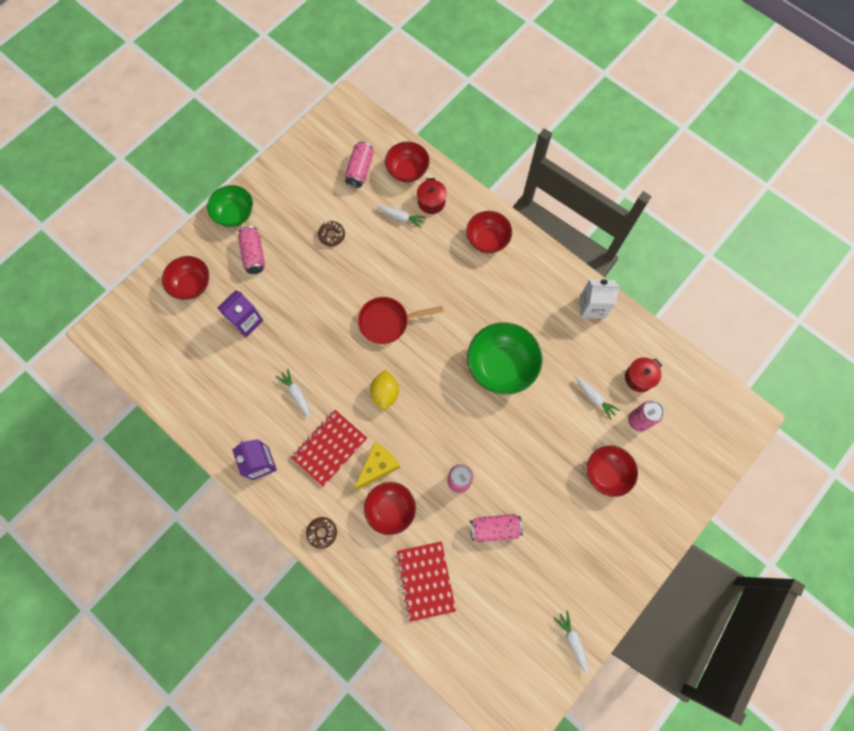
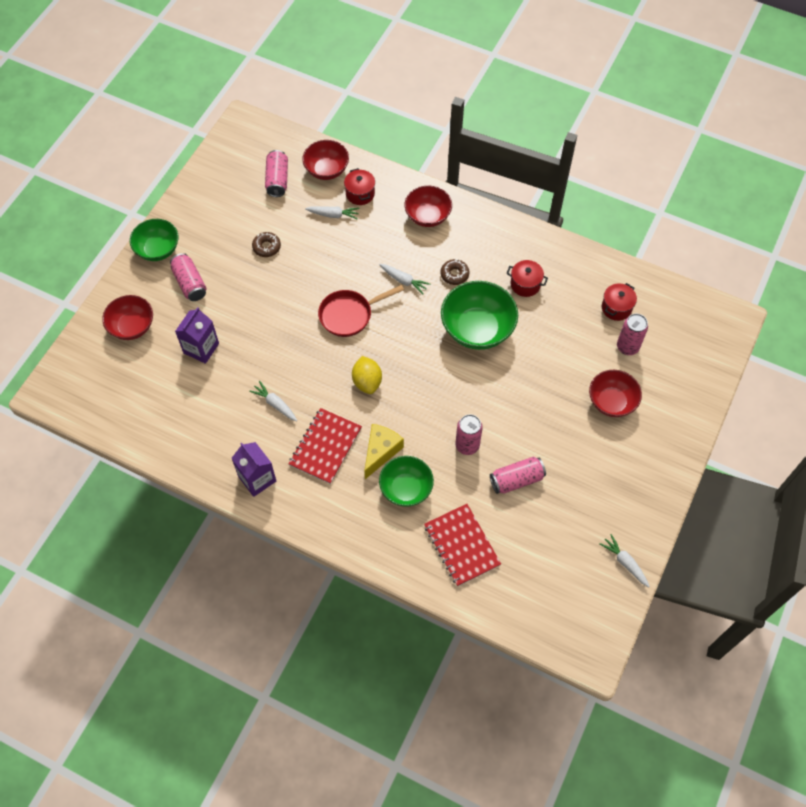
camera: 15 degrees left, 10 degrees down
brown donut [306,517,337,549] -> brown donut moved to [441,259,469,285]
red bowl [364,482,416,535] -> green bowl [379,456,434,507]
white carrot [575,375,621,420] -> white carrot moved to [379,264,430,294]
white carton [580,279,620,319] -> none
none -> red pot [506,260,548,297]

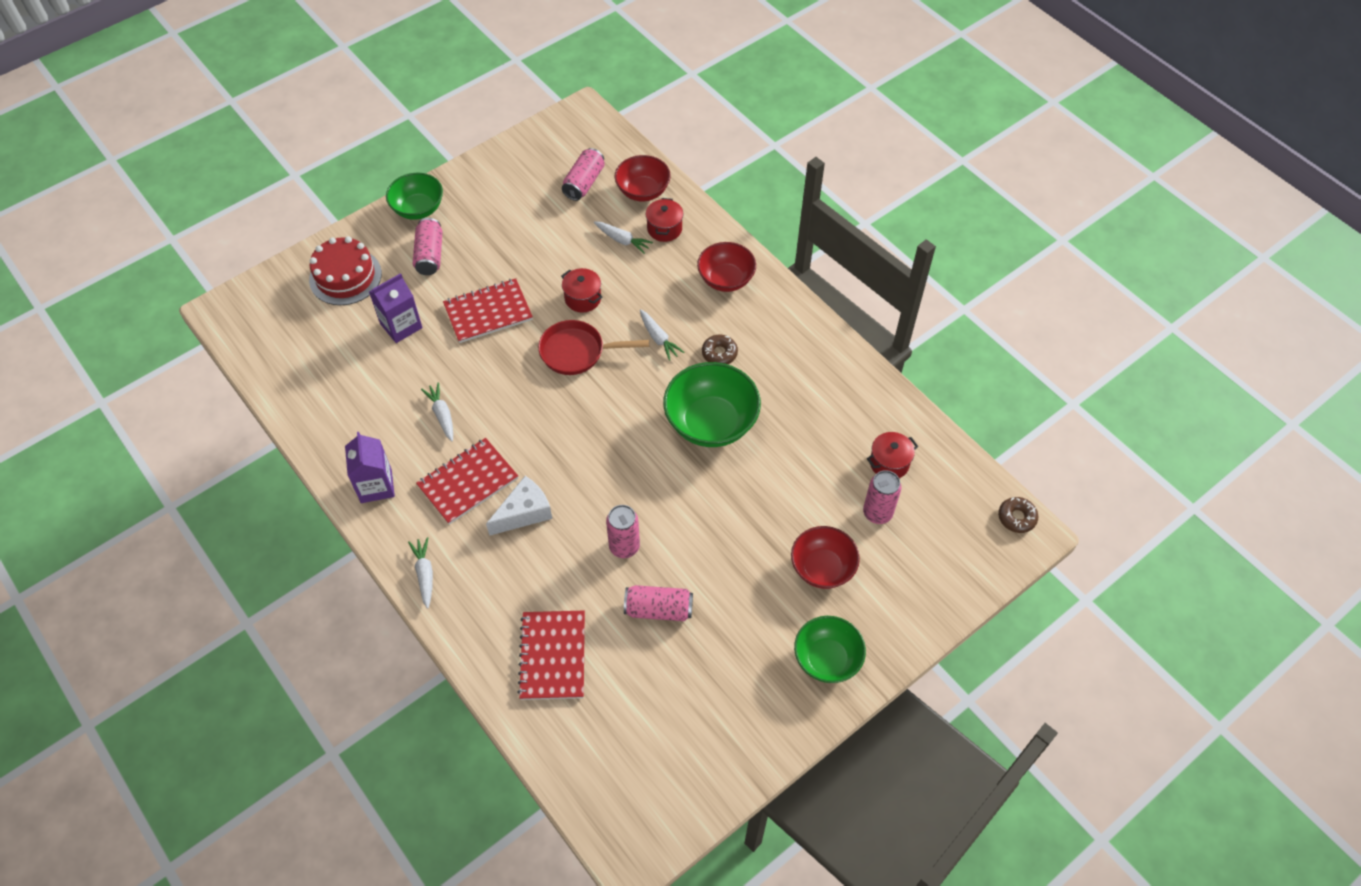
camera: 25 degrees right, 5 degrees down
red bowl [102,295,153,340] -> red cake [309,236,382,305]
brown donut [252,232,281,257] -> brown donut moved to [998,497,1038,533]
yellow lemon [352,356,382,394] -> none
yellow cheese [364,424,404,479] -> white cheese [486,476,552,536]
green bowl [379,456,434,507] -> green bowl moved to [794,616,866,683]
red pot [506,260,548,297] -> red pot moved to [561,268,602,313]
white carrot [600,534,650,587] -> white carrot moved to [408,537,433,609]
none -> red notebook [443,278,533,343]

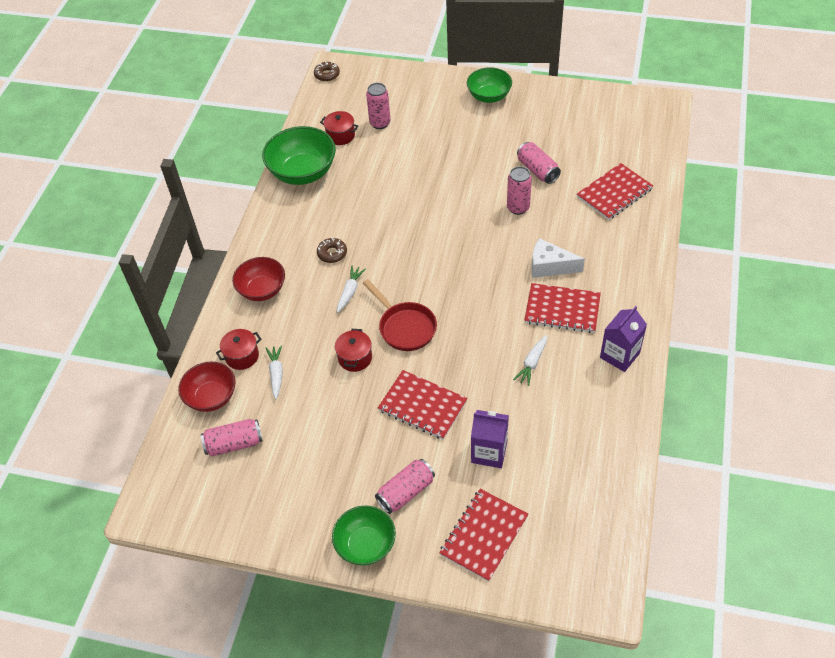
camera: 125 degrees left, 5 degrees down
red cake [309,236,382,305] -> red notebook [439,489,528,582]
white carrot [408,537,433,609] -> none
green bowl [663,362,761,447] -> green bowl moved to [262,126,336,185]
red bowl [791,526,860,589] -> none

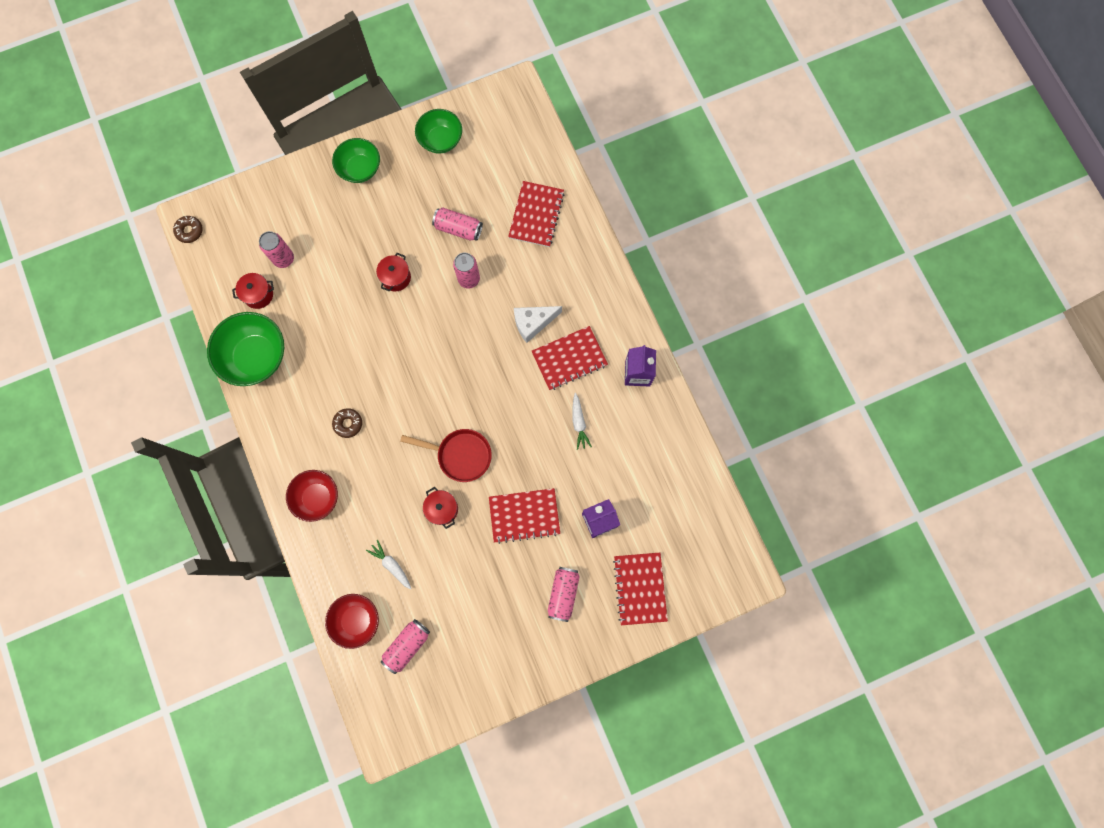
camera: 40 degrees left, 25 degrees up
red pot [216,329,261,370] -> red pot moved to [376,253,411,292]
green bowl [332,506,396,566] -> green bowl moved to [415,109,462,154]
white carrot [337,266,366,313] -> none

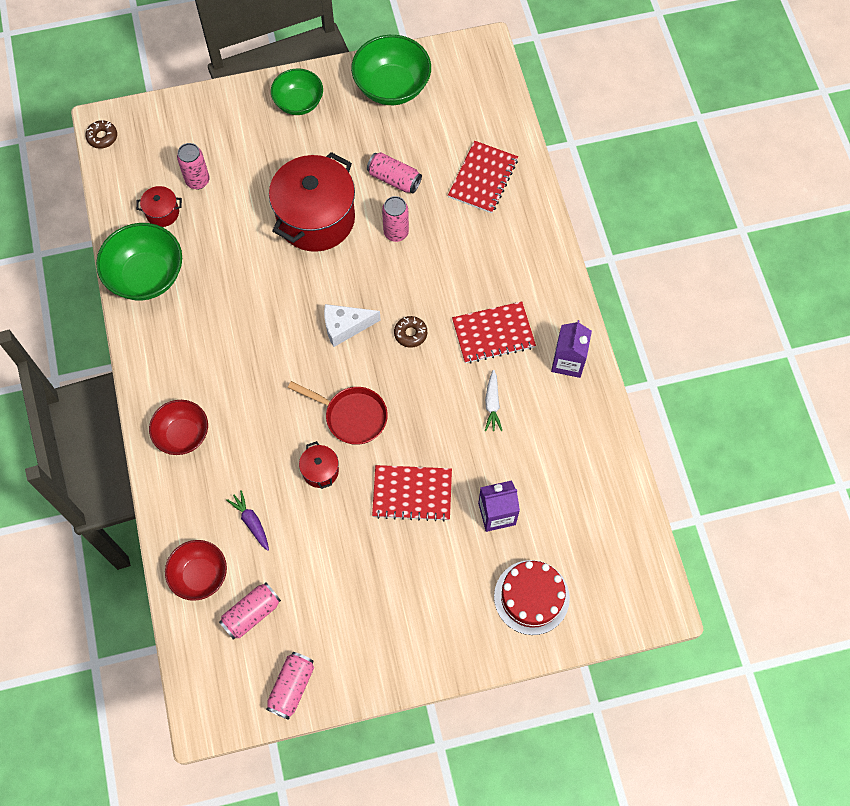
camera: 10 degrees right, 10 degrees down
brown donut [332,408,362,438] -> brown donut moved to [394,316,427,348]
white carrot [366,540,411,589] -> purple carrot [226,490,269,551]
red pot [376,253,411,292] -> red pot [269,152,355,252], size x2.32
green bowl [415,109,462,154] -> green bowl [351,35,431,105], size x1.52
white cheese [514,306,562,343] -> white cheese moved to [324,304,381,347]
pink can [548,567,580,622] -> pink can moved to [266,652,314,720]
red notebook [613,553,668,625] -> red cake [494,560,570,635]

